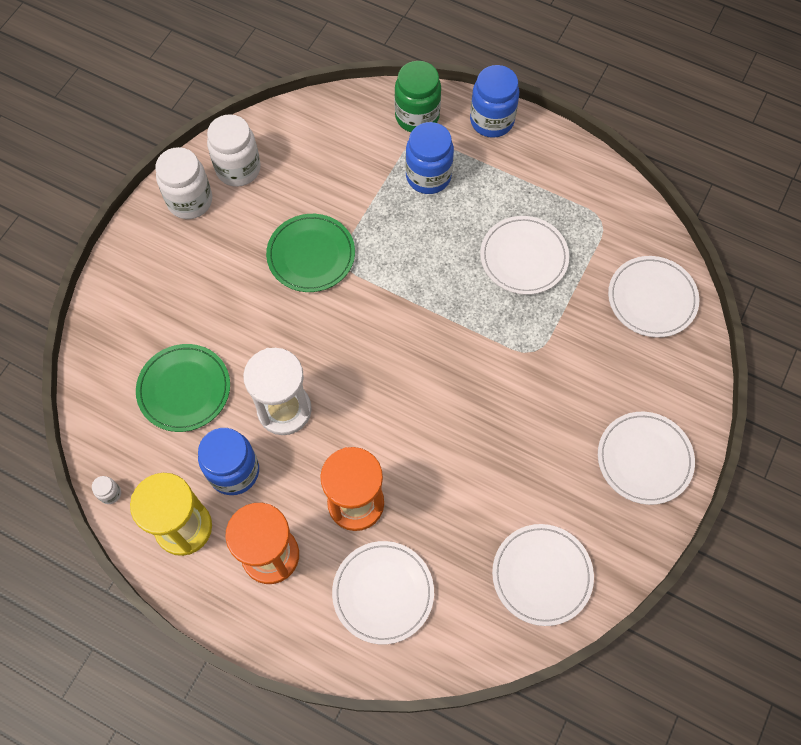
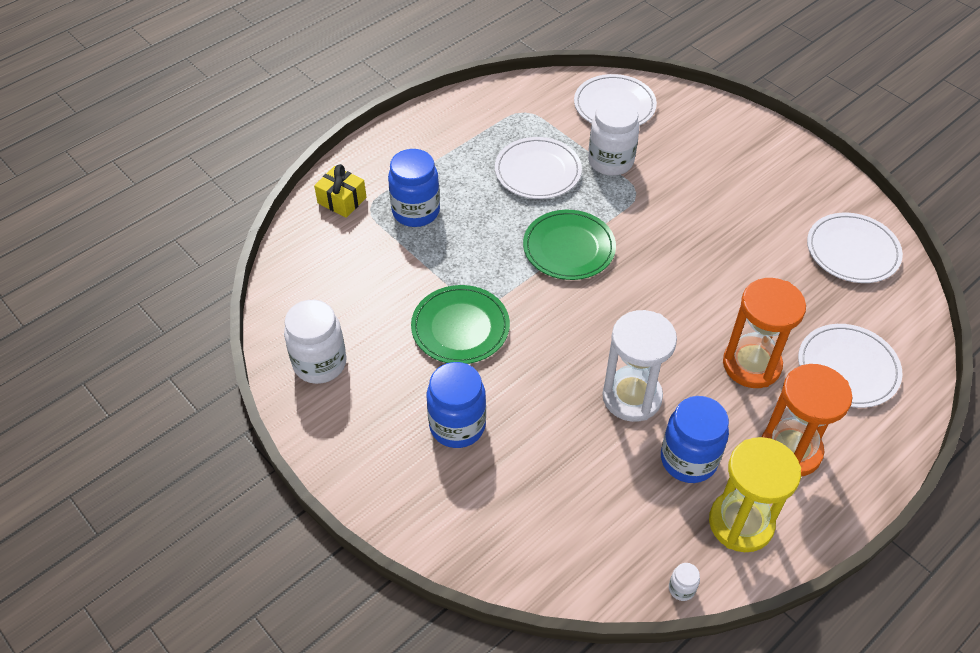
camera: 70 degrees left, 15 degrees down
green plate [136,344,230,432] -> green plate moved to [523,210,616,280]
white jar [155,147,212,219] -> white jar moved to [588,99,639,176]
green jar [394,61,441,132] -> yellow gift [314,164,367,218]
blue jar [470,65,519,138] -> blue jar moved to [427,362,486,448]
white plate [598,412,695,505] -> none

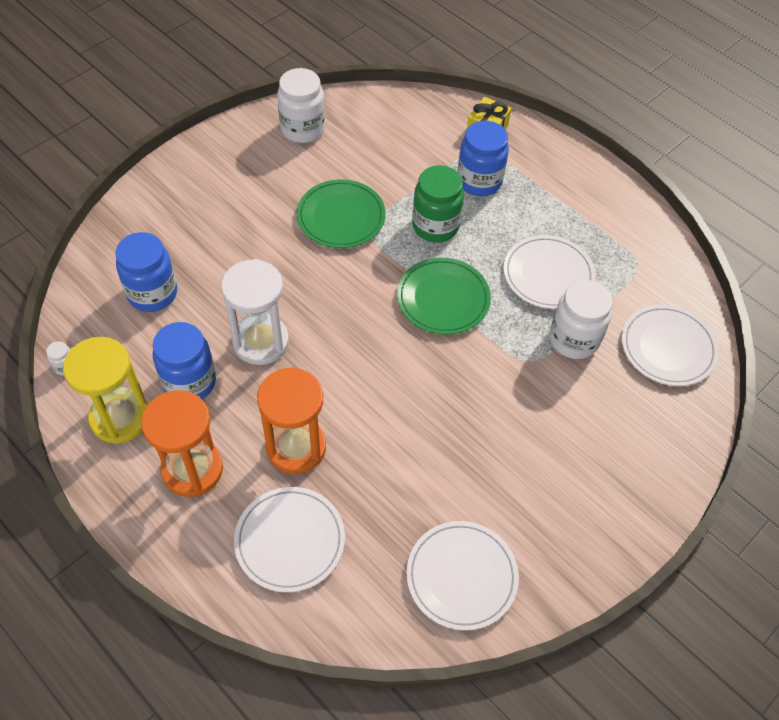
camera: 85 degrees right, 5 degrees up
blue jar [427,362,486,448] -> blue jar moved to [115,232,177,312]
none -> green jar [412,165,464,242]

